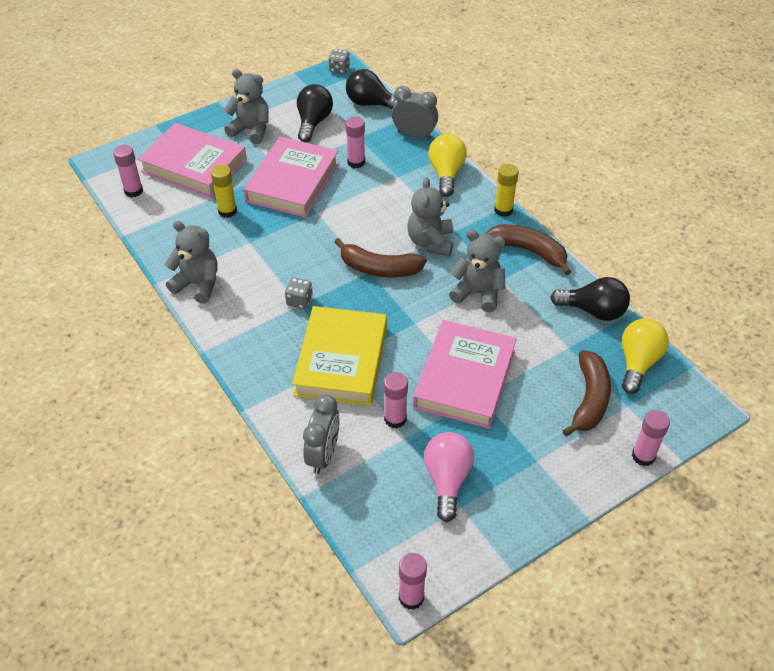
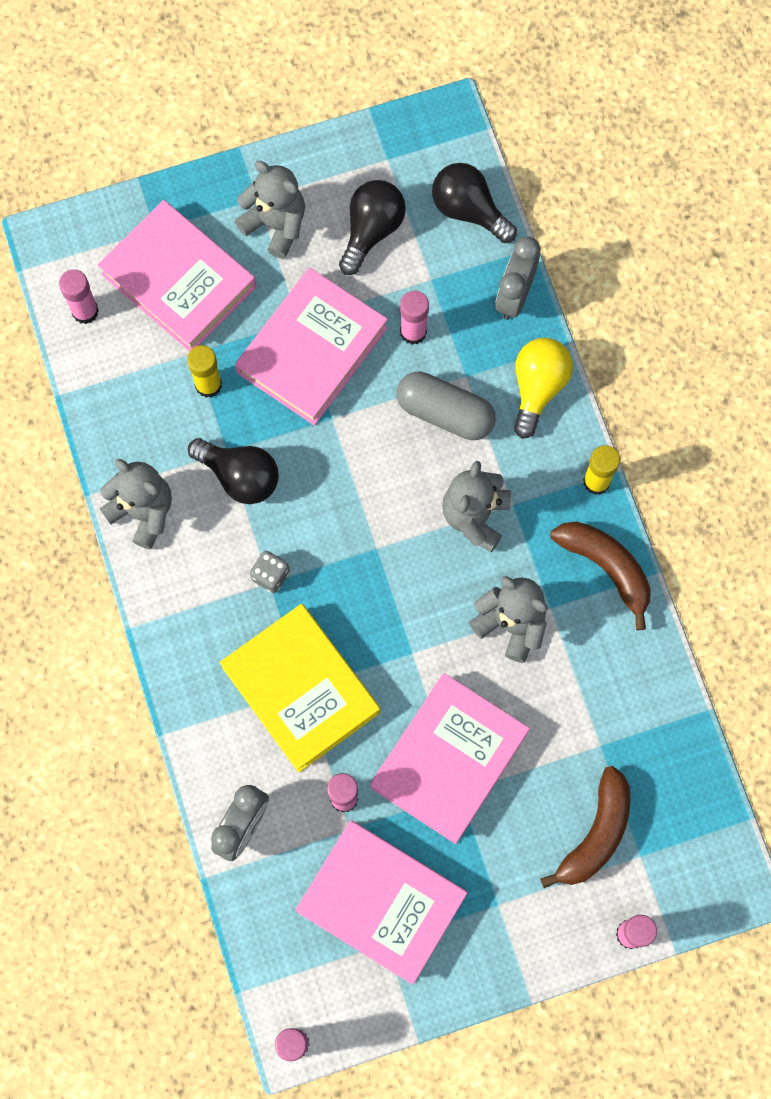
camera: 15 degrees right, 25 degrees up
yellow book [292,306,387,406] -> yellow book turned 60 degrees counterclockwise [220,604,380,773]
grey dice [328,49,350,74] -> none
brown banana [334,238,427,277] -> none
grey clock [392,86,438,140] -> grey clock turned 105 degrees counterclockwise [495,237,540,320]
pink light bulb [424,432,474,522] -> pink book [295,820,467,985]
black light bulb [550,277,630,321] -> black light bulb moved to [188,438,279,504]
yellow light bulb [622,318,669,394] -> none
none -> grey capsule [397,372,496,440]

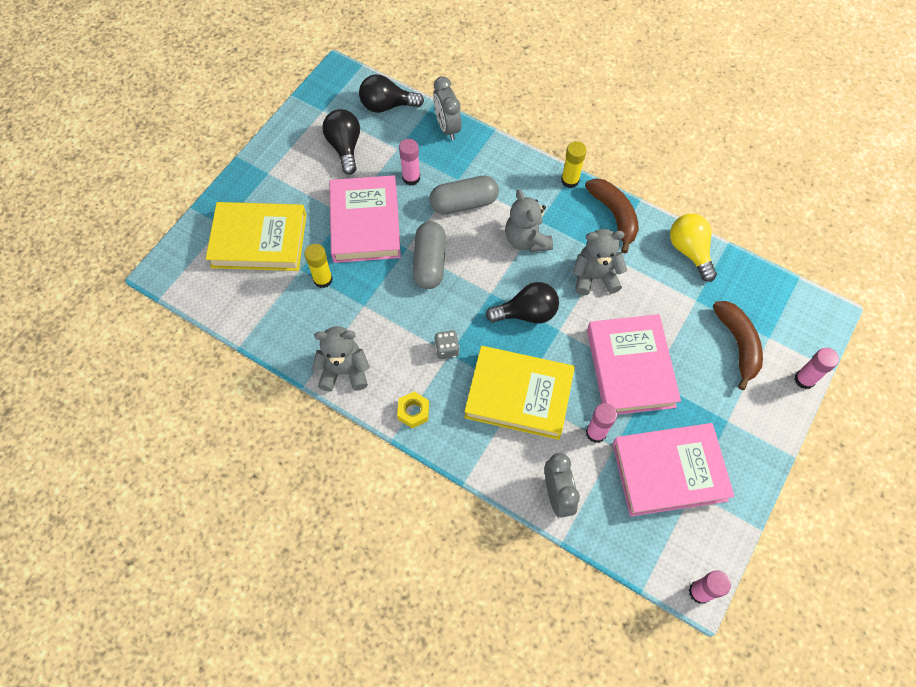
camera: 40 degrees left, 10 degrees down
pink glue stick [59,269,99,324] -> none
pink book [98,200,256,351] -> yellow book [206,202,306,271]
black light bulb [188,438,279,504] -> black light bulb moved to [486,282,559,324]
grey teddy bear [235,161,305,259] -> none
yellow light bulb [514,338,573,439] -> yellow light bulb moved to [670,214,717,282]
brown banana [551,522,651,630] -> brown banana turned 60 degrees clockwise [585,178,639,254]
none -> yellow nut [397,391,429,428]
none -> grey capsule [412,221,446,289]

